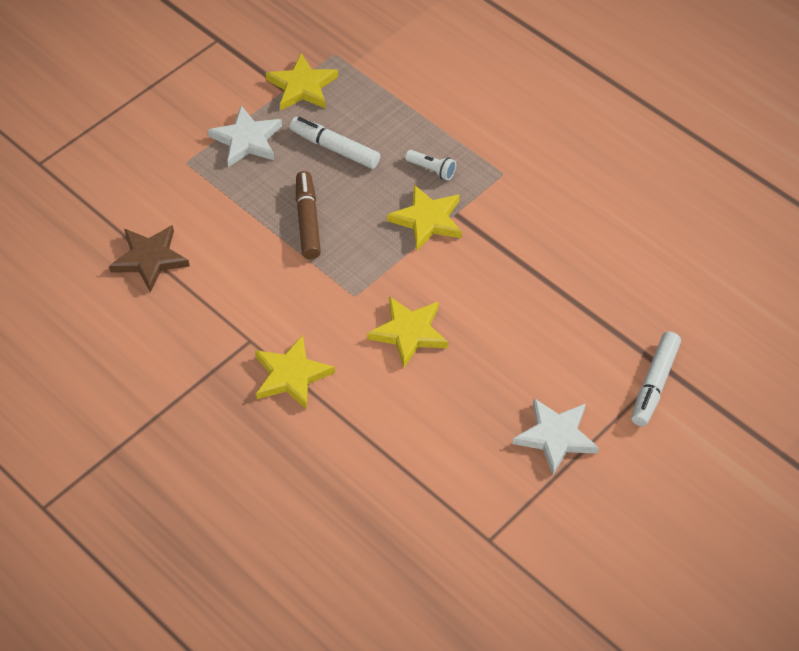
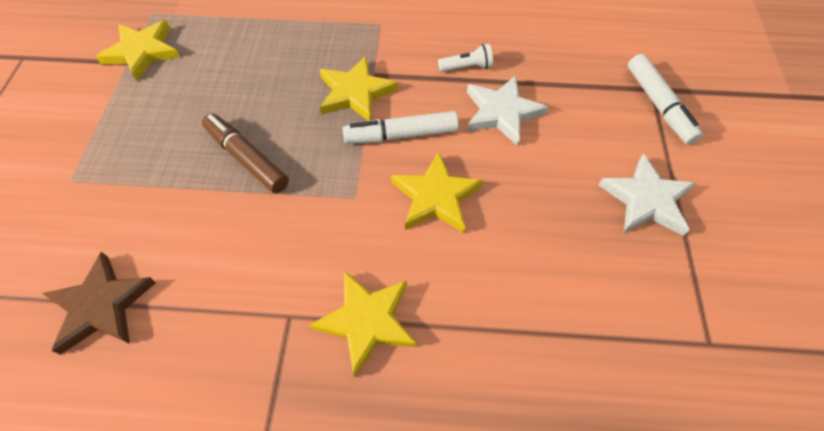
camera: 40 degrees left, 5 degrees up
white star [208,106,282,167] -> white star moved to [467,75,549,146]
white marker [290,117,380,169] -> white marker moved to [343,111,459,144]
white flashlight [405,150,456,181] -> white flashlight moved to [438,44,493,72]

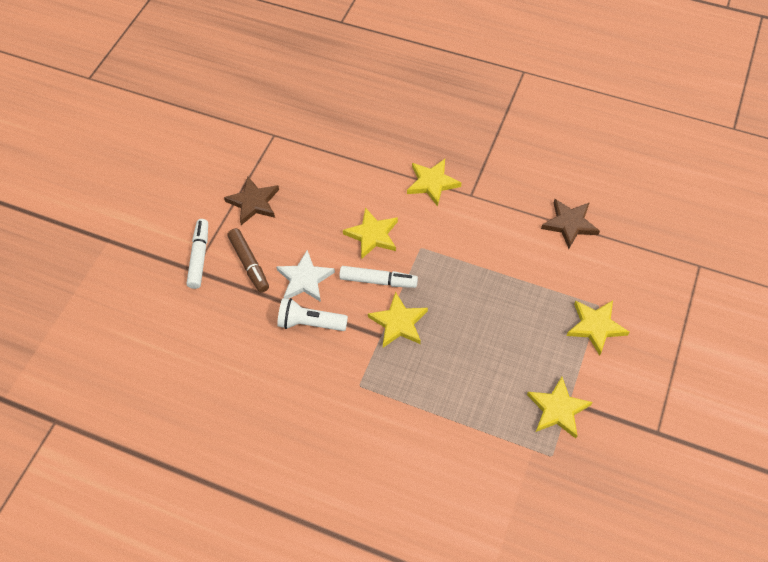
camera: 160 degrees left, 0 degrees up
brown marker [202,113,289,193] -> brown marker moved to [228,228,269,293]
white flashlight [438,44,493,72] -> white flashlight [277,298,348,331], size x1.68
white star [598,154,696,236] -> brown star [224,176,279,225]
none -> yellow star [566,300,629,356]

